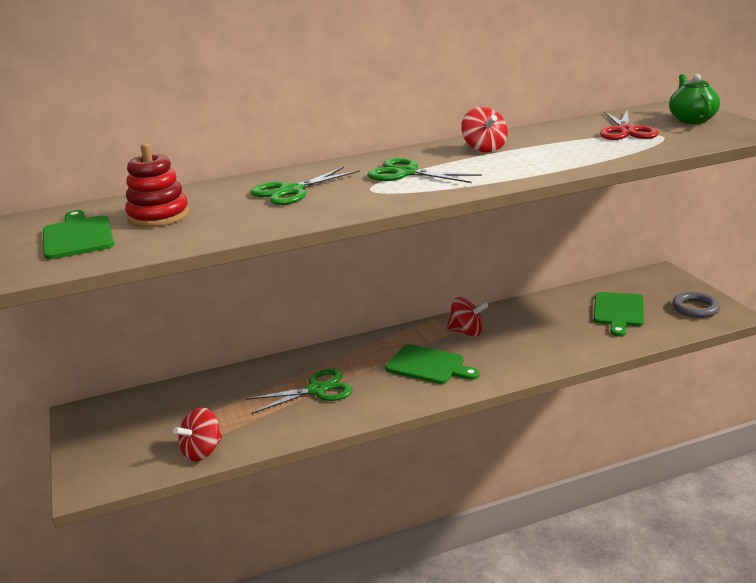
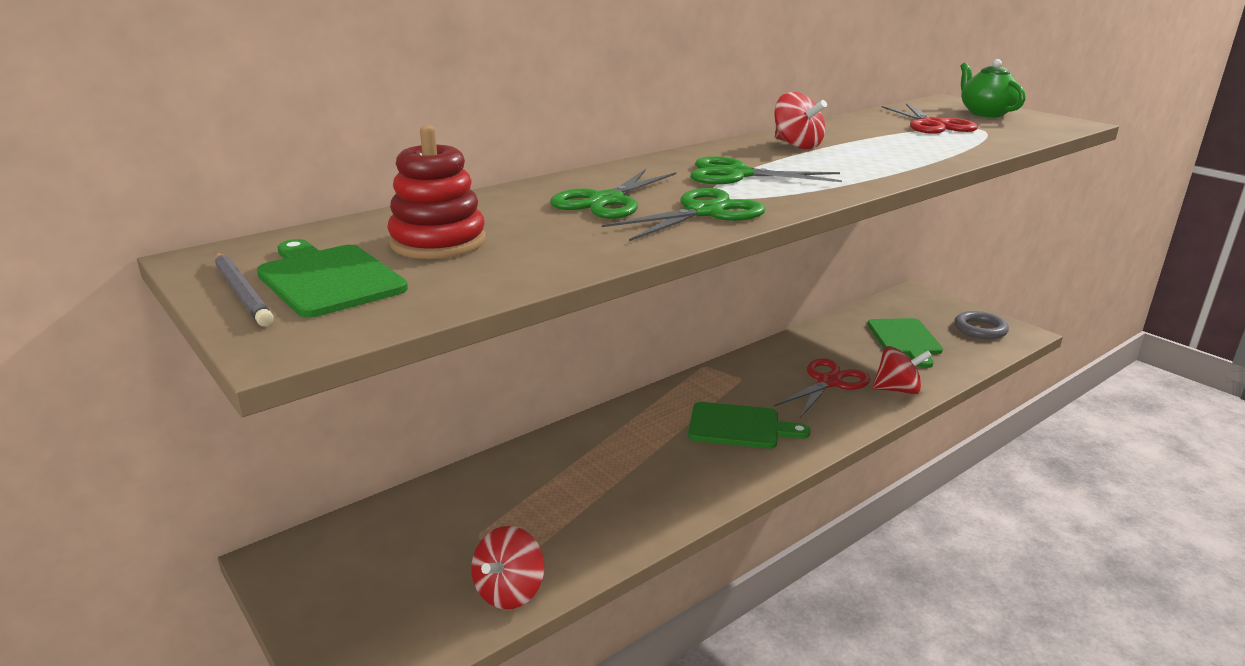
camera: 20 degrees left, 0 degrees up
green scissors [245,368,353,414] -> green scissors moved to [602,188,766,241]
red spinning top [447,297,489,336] -> red spinning top moved to [872,346,932,395]
none -> grey pencil [215,253,274,326]
none -> red scissors [774,358,870,418]

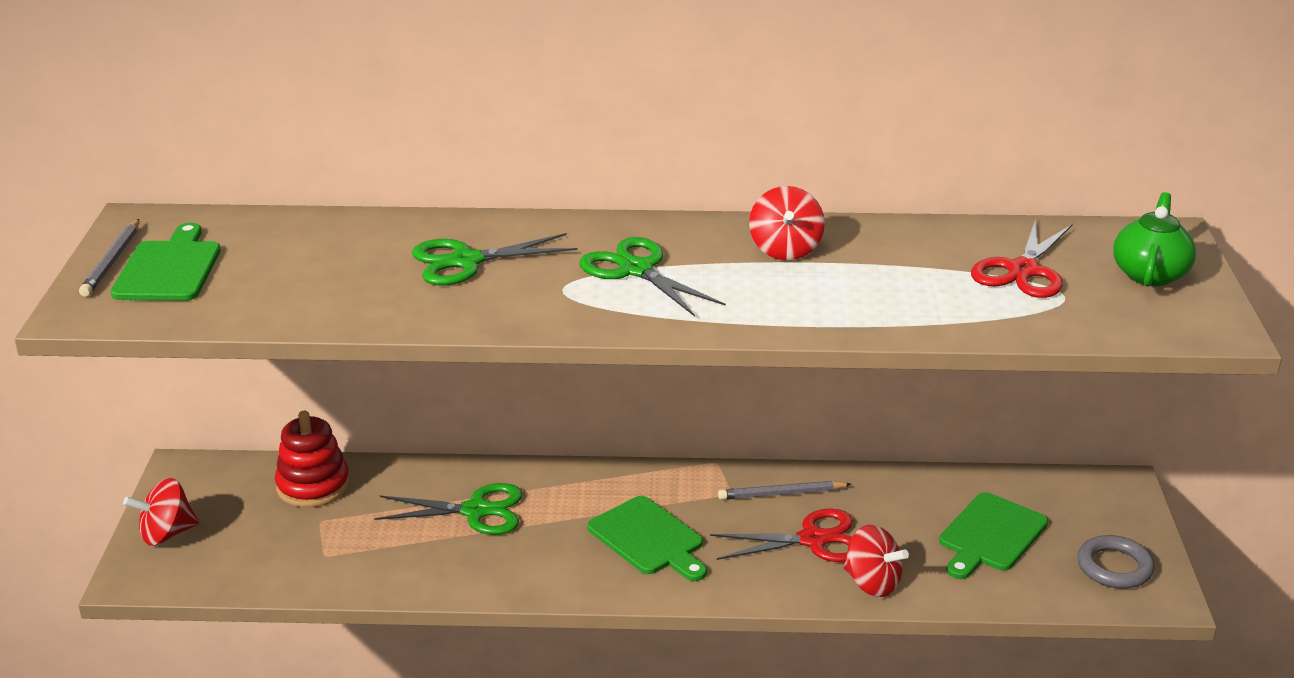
camera: 40 degrees right, 5 degrees up
red stacking toy [387,125,486,259] -> red stacking toy moved to [275,411,350,507]
red spinning top [471,526,545,609] -> red spinning top moved to [123,478,199,546]
green scissors [602,188,766,241] -> green scissors moved to [374,483,522,535]
none -> grey pencil [718,481,851,500]

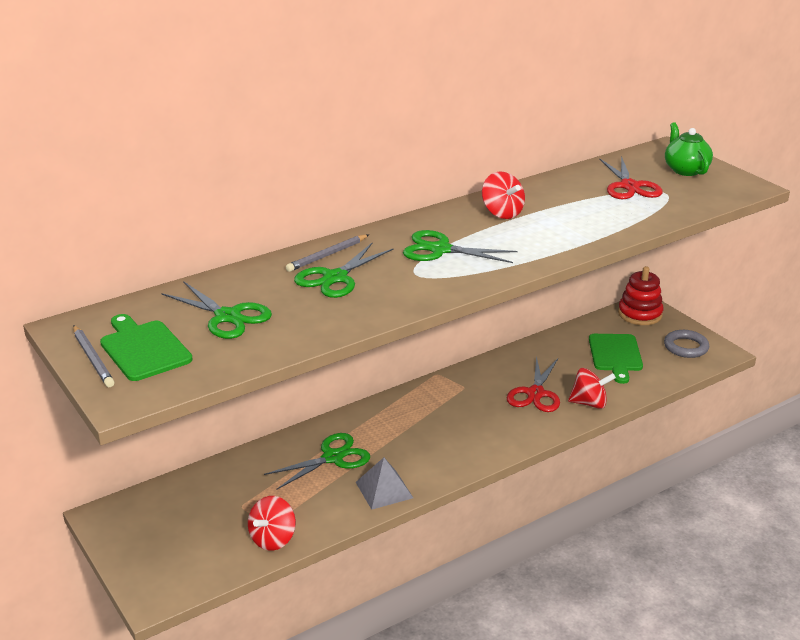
camera: 35 degrees left, 0 degrees up
red spinning top [123,478,199,546] -> red spinning top moved to [248,496,296,551]
red stacking toy [275,411,350,507] -> red stacking toy moved to [618,266,663,325]
green cutting board [587,496,707,581] -> none
red scissors [710,508,853,562] -> red scissors turned 150 degrees clockwise [507,355,560,412]
grey pencil [718,481,851,500] -> grey pencil moved to [286,235,369,272]
none -> green scissors [162,281,272,339]
none -> grey pyramid [356,457,413,510]

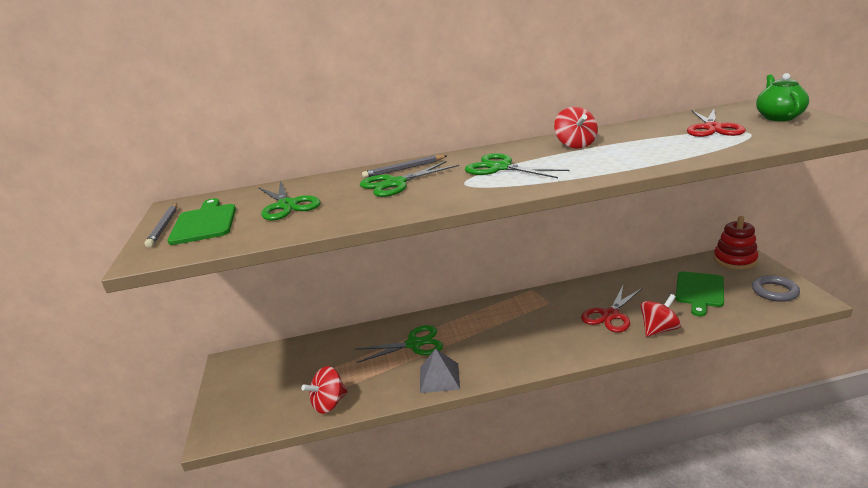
camera: 25 degrees right, 5 degrees down
red spinning top [568,368,616,409] -> red spinning top turned 60 degrees counterclockwise [641,294,681,337]

